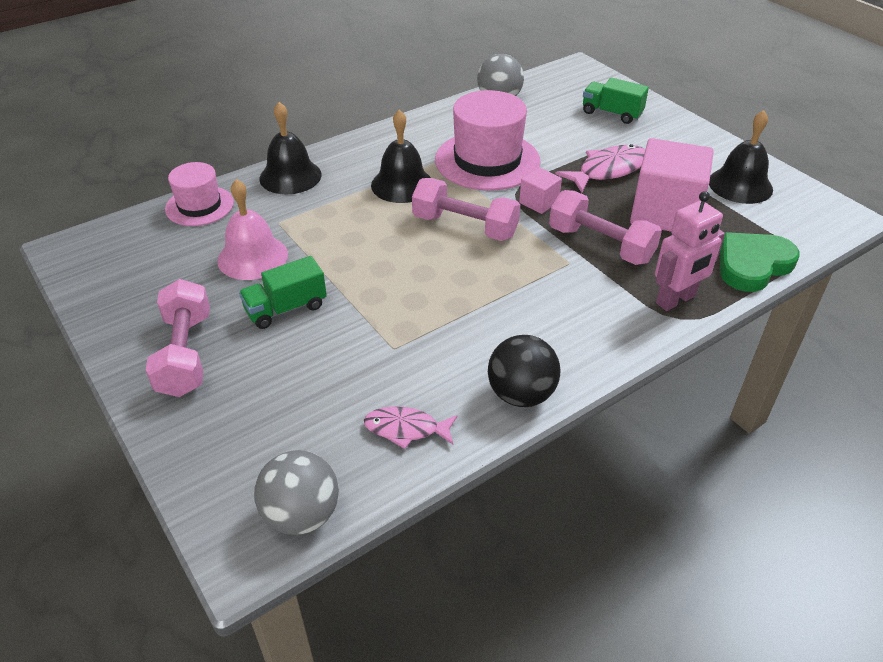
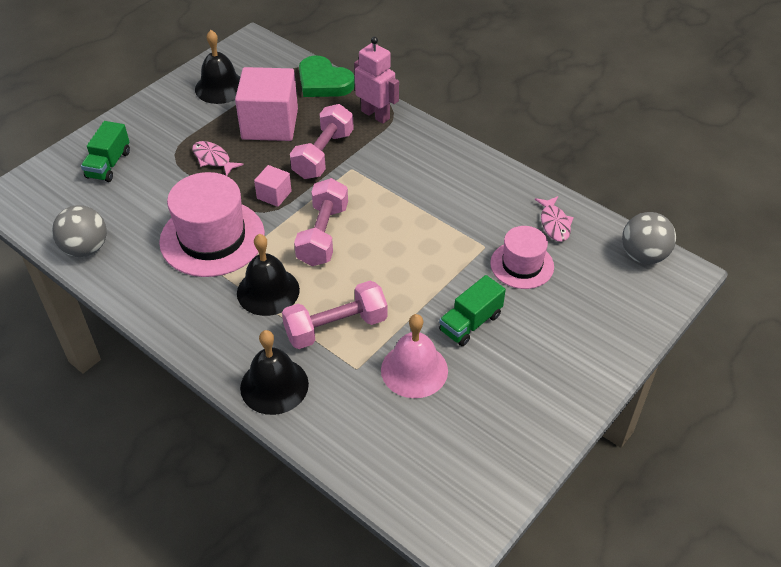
camera: 105 degrees left, 5 degrees up
pink dumbbell [146,279,210,397] -> pink dumbbell moved to [282,281,388,349]
pink hat [165,162,234,226] -> pink hat moved to [490,226,554,289]
green truck [239,256,327,329] -> green truck turned 90 degrees clockwise [439,275,506,346]
black ball [488,335,561,407] -> none
pink fish [555,144,645,193] -> pink fish [192,141,244,176], size x0.65

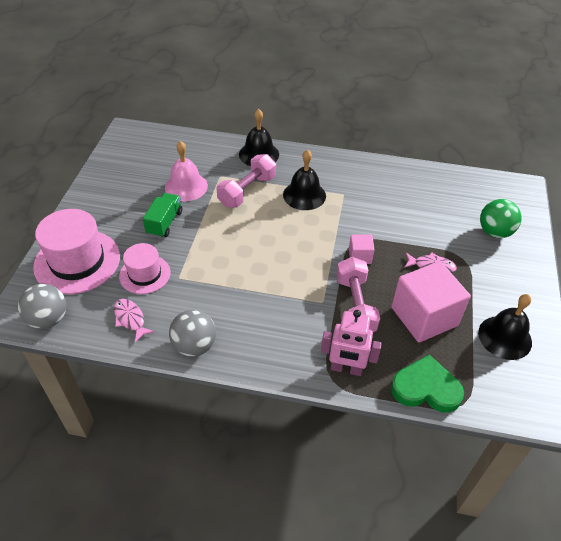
camera: 150 degrees right, 0 degrees up
grey ball [52,205,107,257] -> grey ball moved to [169,310,216,357]
green truck [81,121,130,182] -> green ball [480,199,522,238]
pink hat [159,172,265,277] -> pink hat moved to [33,209,120,294]
pink dumbbell [294,178,348,266] -> none

